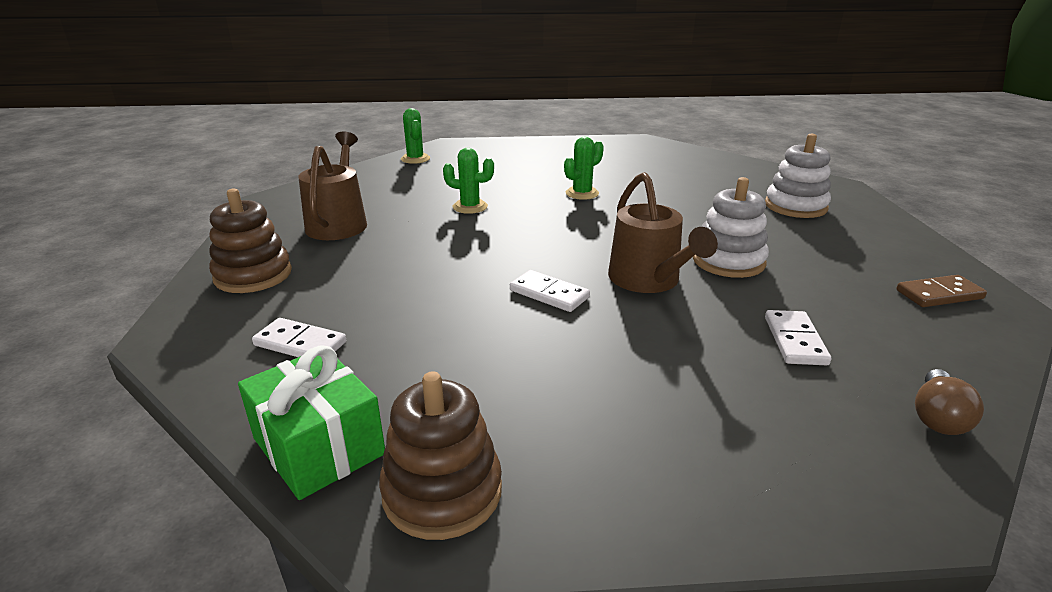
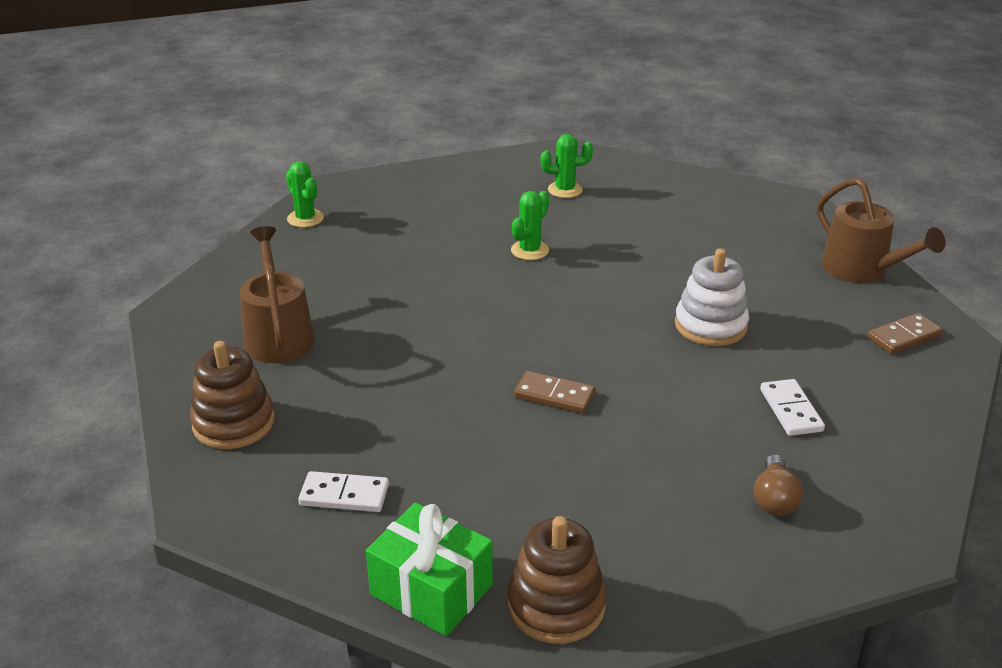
camera: 15 degrees left, 5 degrees up
green cactus [443,148,494,214] -> green cactus moved to [540,134,593,198]
white domino [510,270,590,312] -> brown domino [514,371,595,414]
brown watering can [608,172,718,293] -> brown watering can moved to [817,178,946,283]
white stacking toy [765,134,831,218] -> none
brown light bulb [915,369,984,435] -> brown light bulb moved to [754,454,803,516]

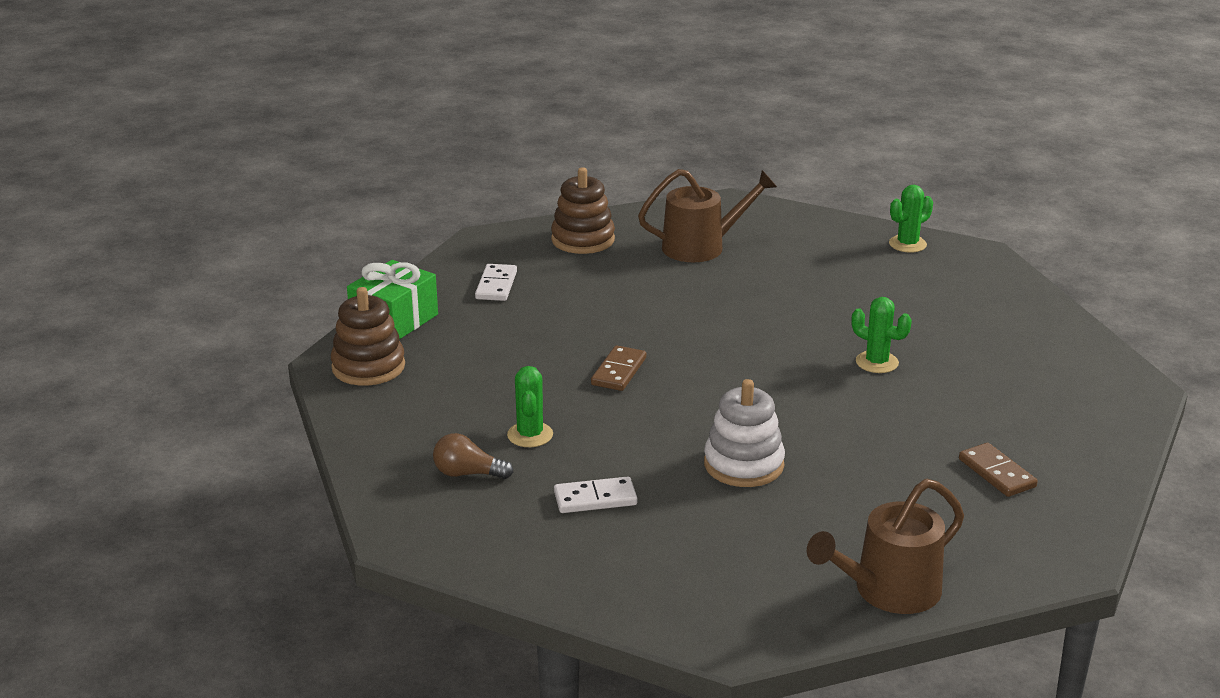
camera: 90 degrees right, 5 degrees down
green cactus [540,134,593,198] -> green cactus moved to [507,366,553,447]
brown domino [867,313,943,354] -> brown domino moved to [959,443,1038,497]

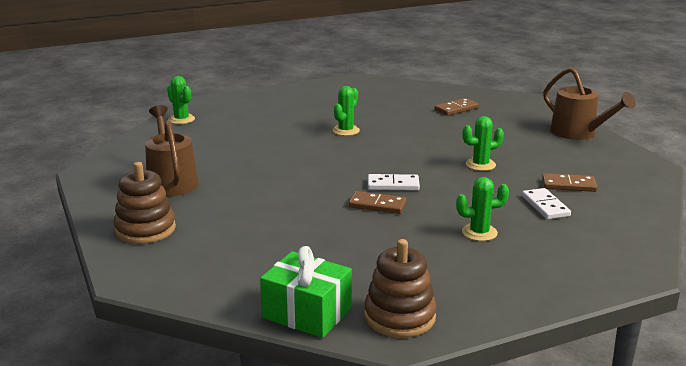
camera: 95 degrees left, 5 degrees down
brown light bulb [433,433,513,479] -> none
white domino [475,264,517,301] -> white domino moved to [368,174,420,191]
white stacking toy [704,379,785,487] -> green cactus [463,116,504,171]
none -> brown domino [542,173,597,192]

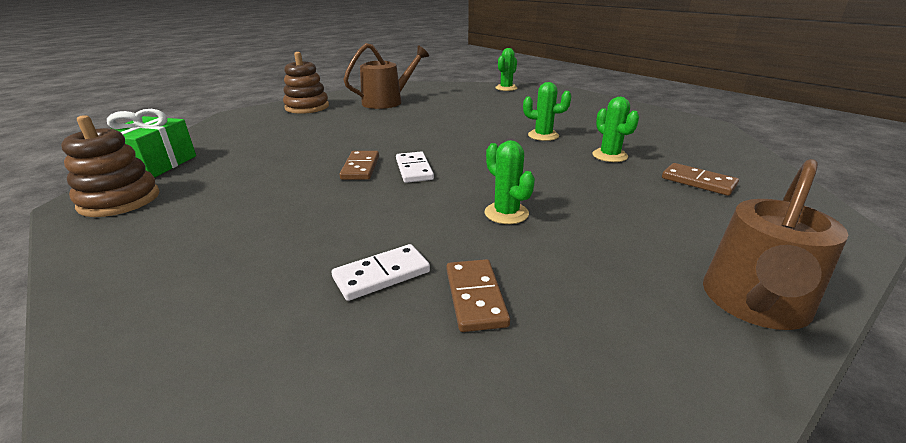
camera: 75 degrees right, 5 degrees up
green cactus [456,177,509,241] -> green cactus moved to [592,97,639,162]

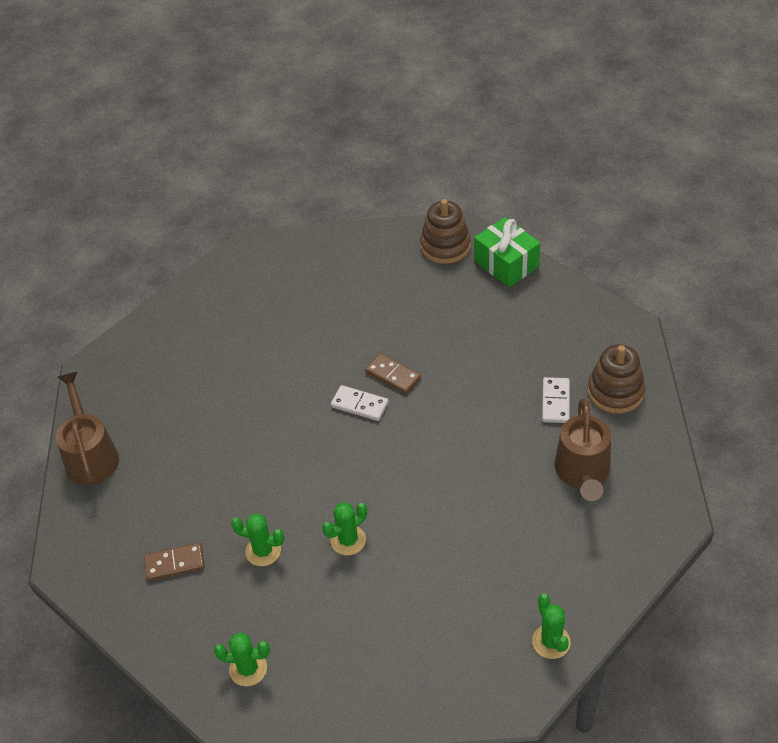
camera: 130 degrees right, 20 degrees up
white domino [332,244,430,301] -> white domino moved to [542,377,570,423]
brown domino [447,259,510,332] -> none
green cactus [485,140,535,224] -> green cactus moved to [214,632,270,686]

